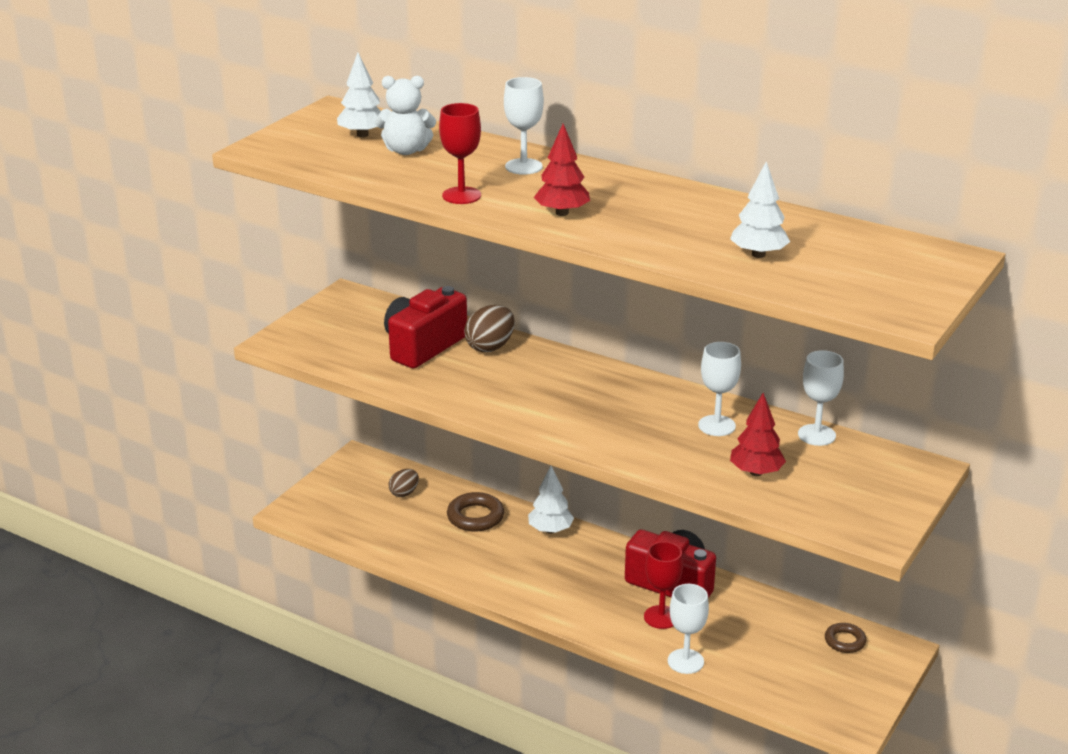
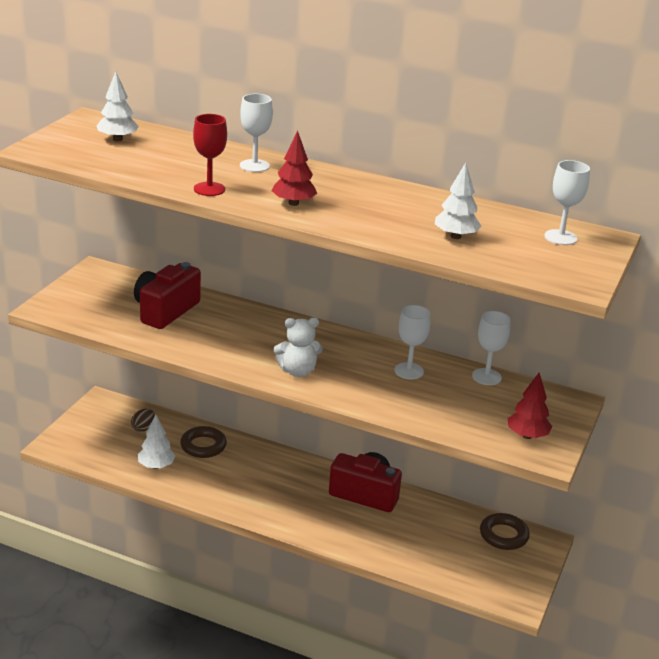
camera: 10 degrees left, 0 degrees up
white teddy bear [375,76,436,155] -> white teddy bear moved to [274,318,323,377]
brown egg [464,305,515,352] -> none
white tree [528,466,574,534] -> white tree moved to [138,414,175,469]
red goblet [644,541,683,629] -> none
white goblet [668,584,709,674] -> white goblet moved to [544,160,590,245]
red tree [730,393,786,476] -> red tree moved to [507,373,552,439]
brown ring [825,623,866,653] -> brown ring [480,513,530,550], size x1.56

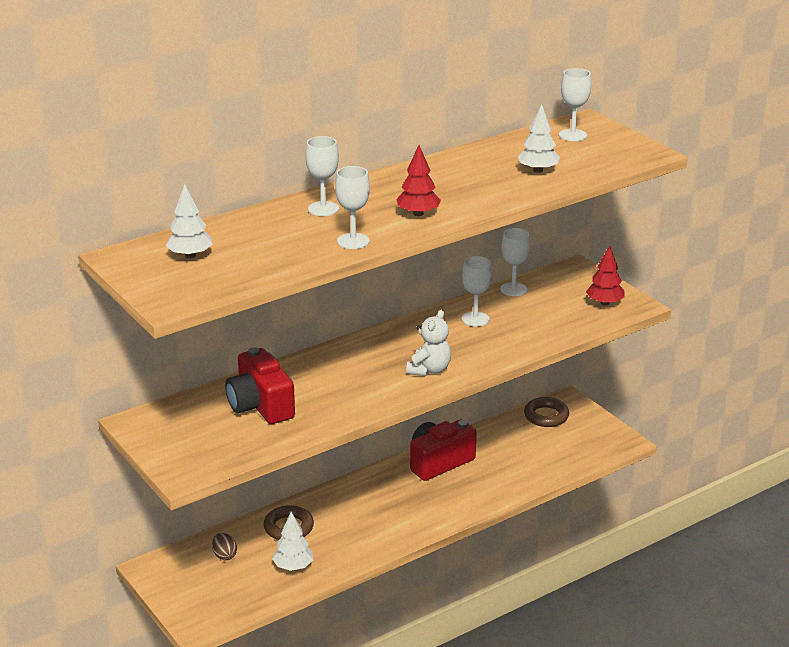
camera: 55 degrees left, 0 degrees up
red goblet [193,114,227,196] -> white goblet [335,166,370,249]

